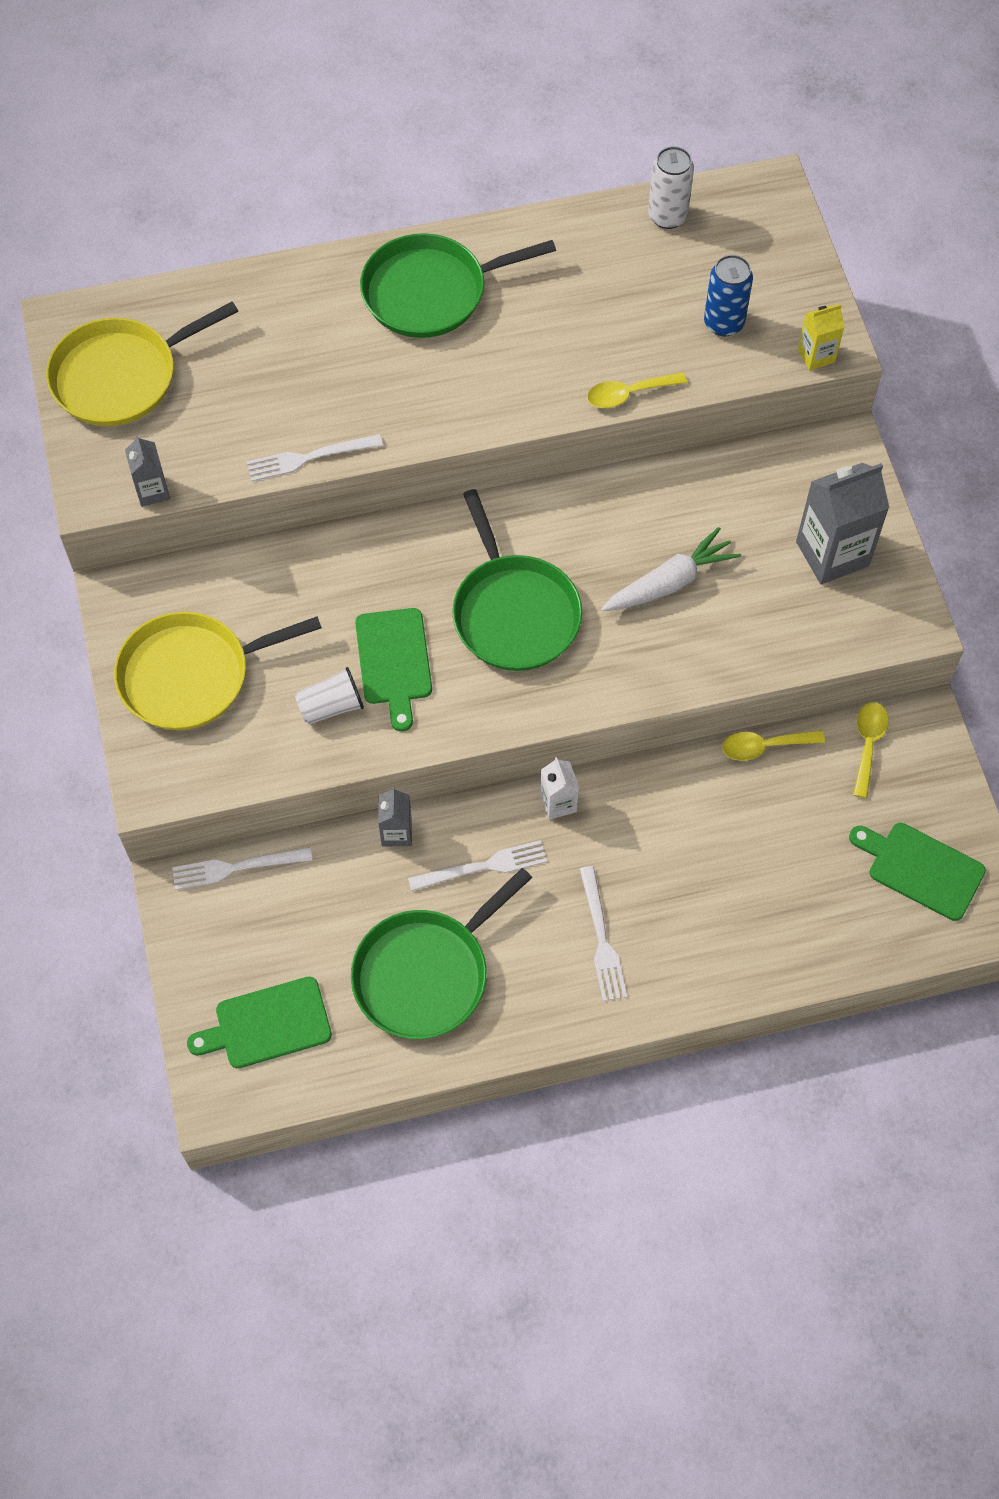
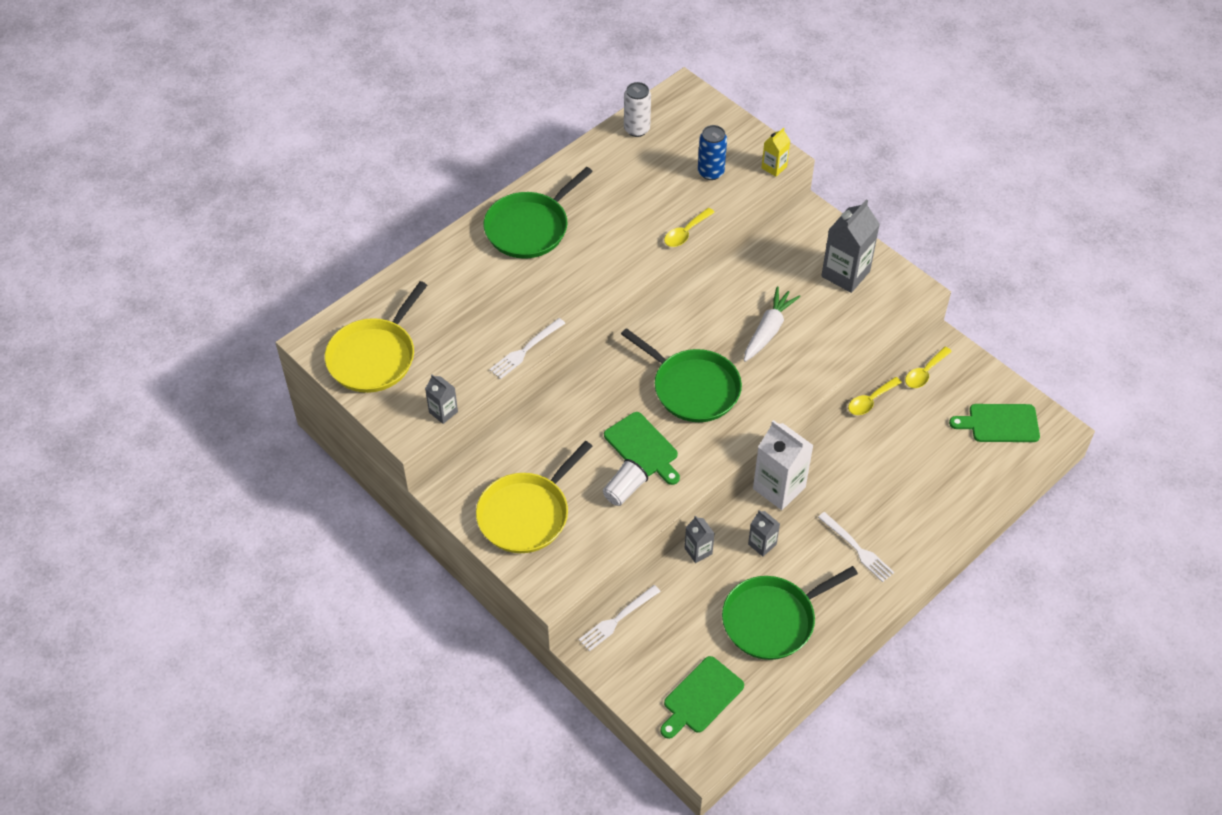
camera: 30 degrees left, 10 degrees down
green pan [351,868,532,1039] -> green pan turned 45 degrees clockwise [722,566,858,660]
white fork [408,840,547,891] -> grey carton [748,510,780,557]
white carton [540,757,579,820] -> white carton [753,420,814,510], size x1.90
yellow spoon [853,702,889,798] -> yellow spoon turned 120 degrees counterclockwise [905,347,952,388]

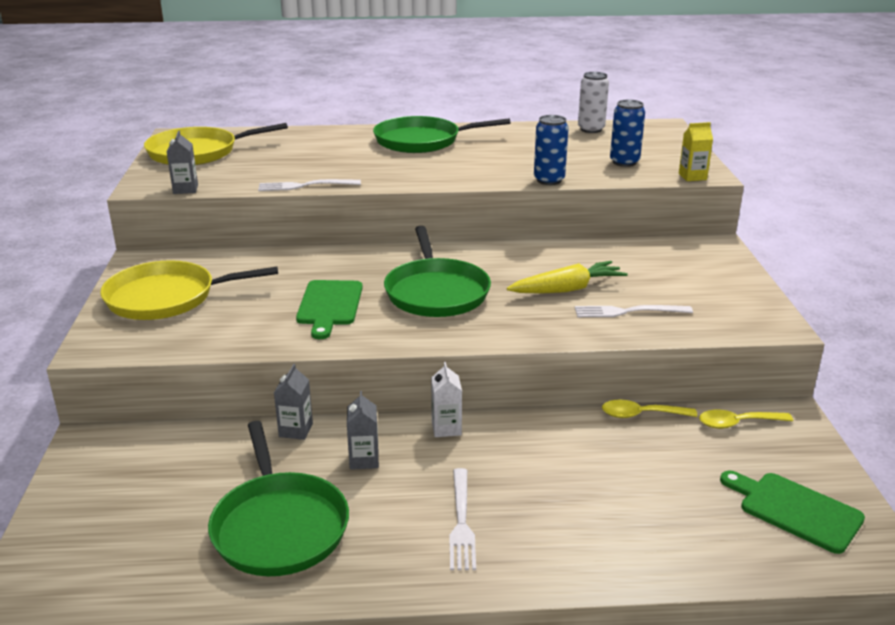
camera: 40 degrees right, 25 degrees down
white fork [579,585,661,651] -> white fork moved to [575,305,693,317]
white cup [603,459,648,506] -> none
green cutting board [660,656,744,739] -> none
yellow spoon [664,208,715,247] -> blue can [534,115,569,185]
green pan [722,566,858,660] -> green pan turned 120 degrees counterclockwise [208,421,349,576]
white carrot [744,287,801,362] -> yellow carrot [507,261,628,294]
white carton [753,420,814,510] -> white carton [431,362,462,437], size x0.53
grey carton [821,199,880,293] -> none

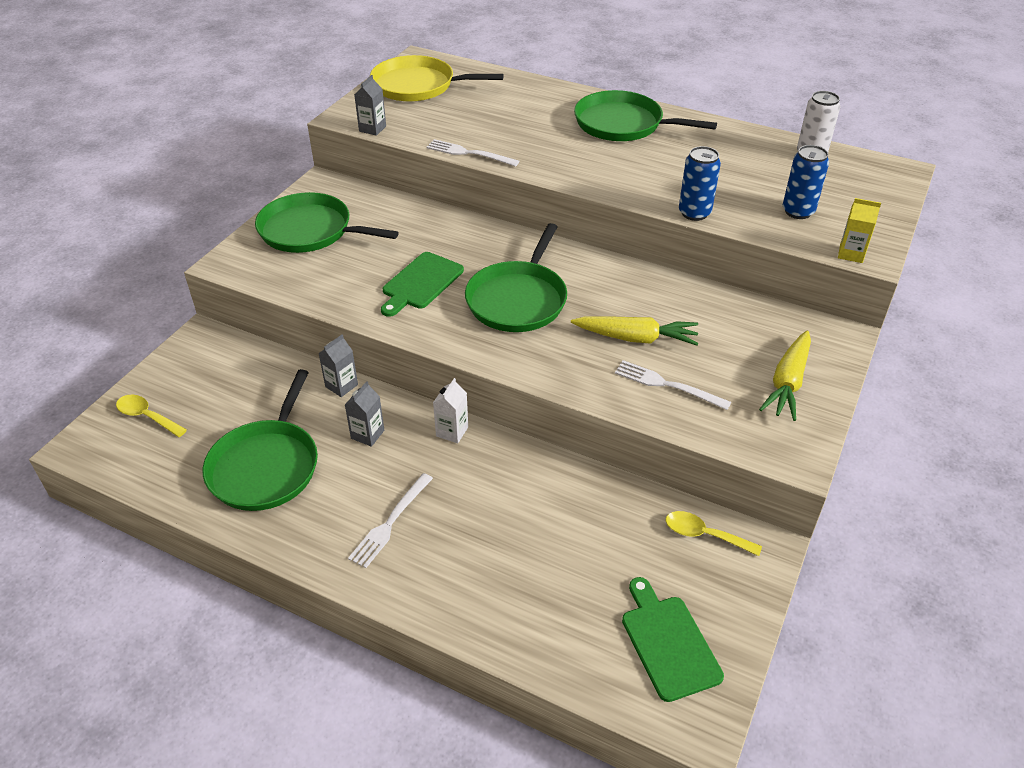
camera: 30 degrees right, 15 degrees up
yellow pan [100,260,278,320] -> green pan [255,192,399,253]
yellow spoon [602,400,697,418] -> yellow spoon moved to [116,394,187,437]
none -> yellow carrot [759,330,811,421]

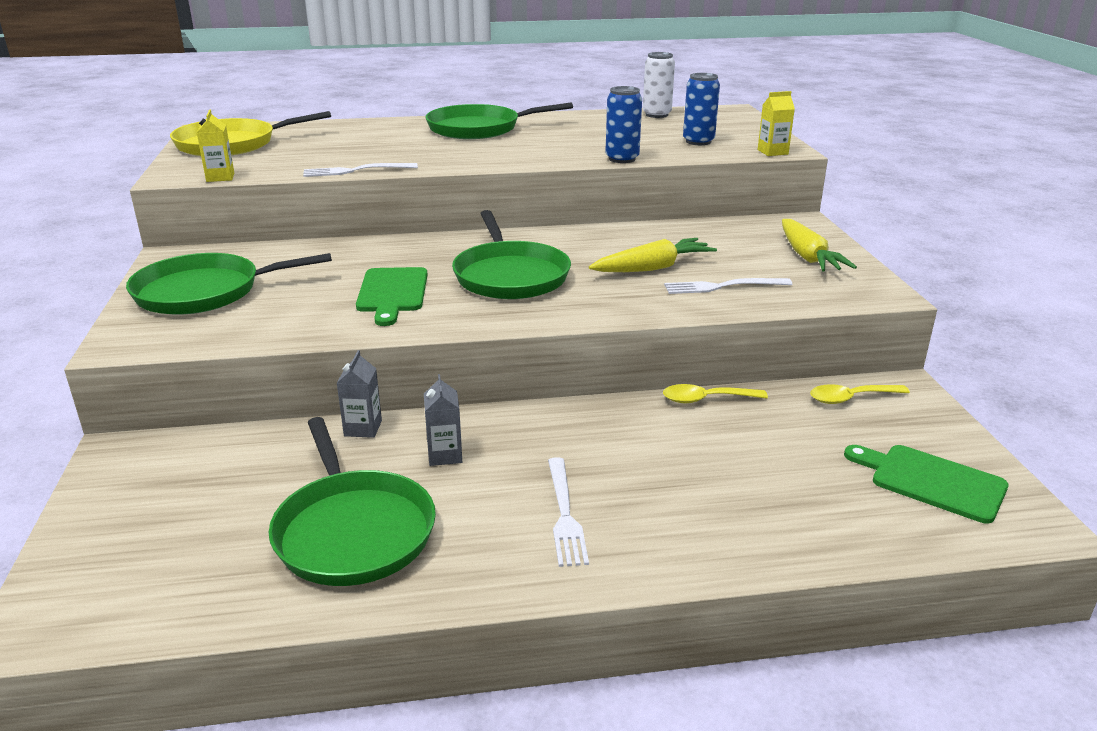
camera: 35 degrees left, 15 degrees down
yellow spoon [116,394,187,437] -> yellow spoon moved to [663,384,768,403]
grey carton [354,75,386,136] -> yellow carton [197,110,234,182]
white carton [433,378,468,443] -> none

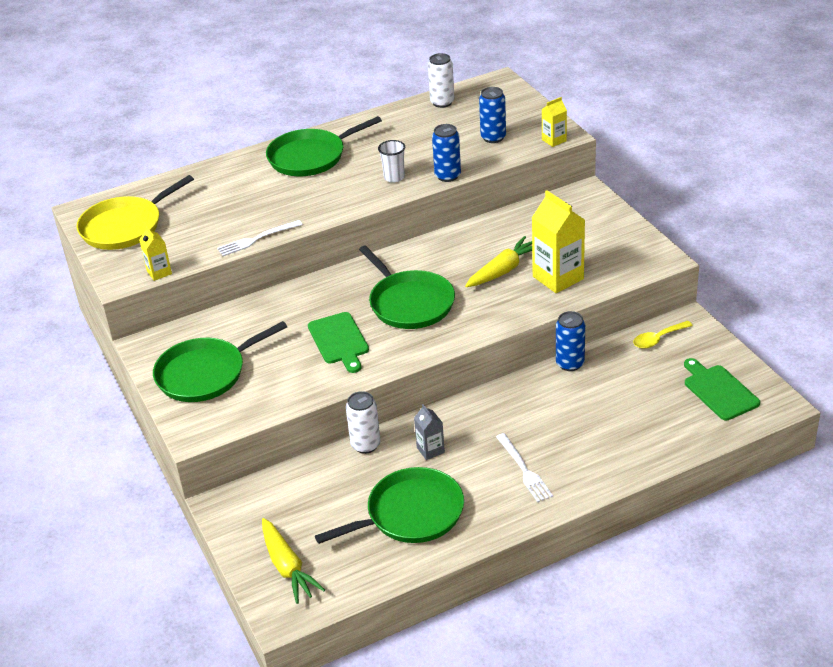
camera: 15 degrees left, 10 degrees up
green pan [269,417,436,586] -> green pan turned 75 degrees counterclockwise [315,467,464,544]
grey carton [337,350,382,438] -> white can [346,391,381,454]
yellow spoon [663,384,768,403] -> blue can [556,311,585,371]
white fork [664,278,792,294] -> yellow carton [532,190,585,293]
yellow carrot [782,219,857,271] -> yellow carrot moved to [262,518,325,604]
green cutting board [844,445,1008,524] -> green cutting board turned 45 degrees clockwise [684,358,760,420]
none -> white cup [378,140,405,183]

